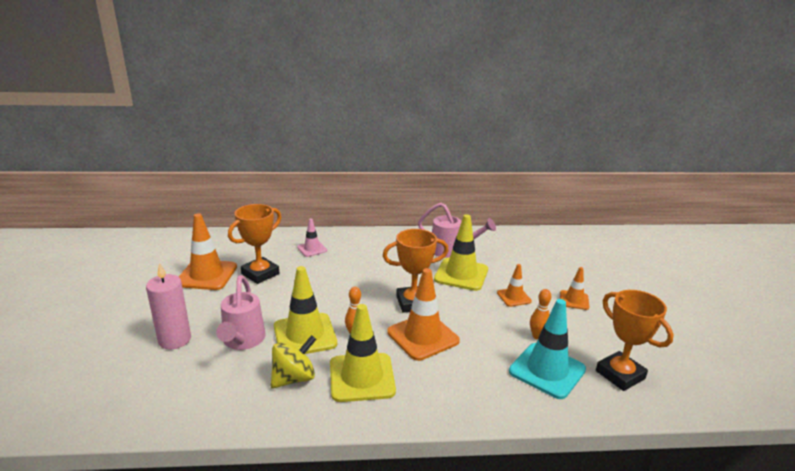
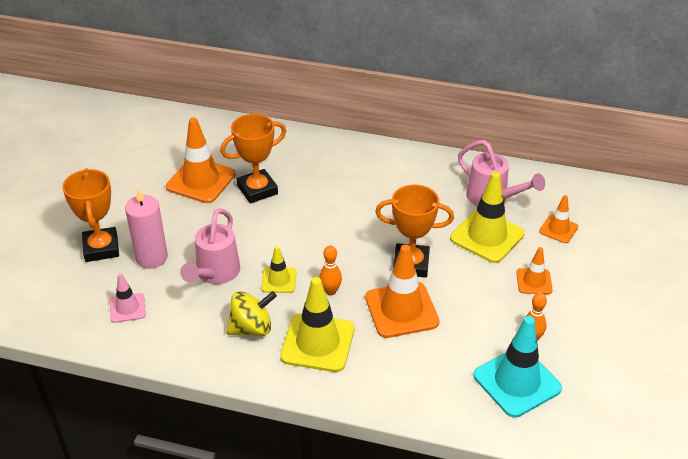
camera: 20 degrees right, 15 degrees up
yellow traffic cone [274,266,337,354] -> yellow traffic cone [261,246,296,293], size x0.55
pink traffic cone [297,219,327,257] -> pink traffic cone moved to [110,273,146,323]
orange traffic cone [560,267,589,310] -> orange traffic cone moved to [539,195,578,243]
orange trophy [596,290,674,391] -> orange trophy moved to [62,168,119,262]

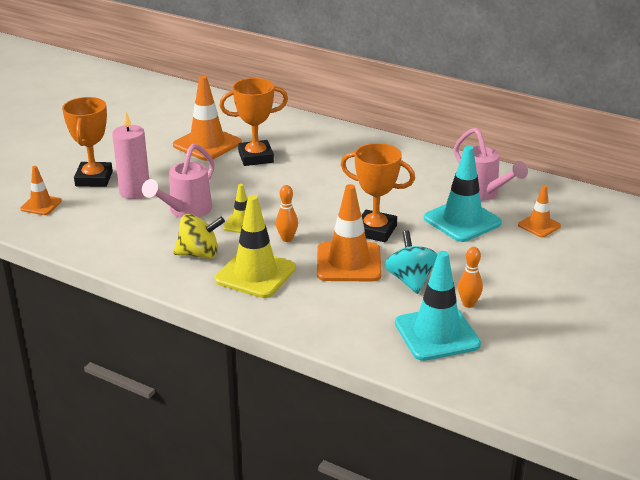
camera: 15 degrees right, 10 degrees down
pink traffic cone [110,273,146,323] -> none
yellow traffic cone [450,172,525,263] -> turquoise traffic cone [424,146,502,242]
orange traffic cone [516,247,553,294] -> orange traffic cone moved to [20,166,62,215]
none -> turquoise spinning top [385,230,438,294]

